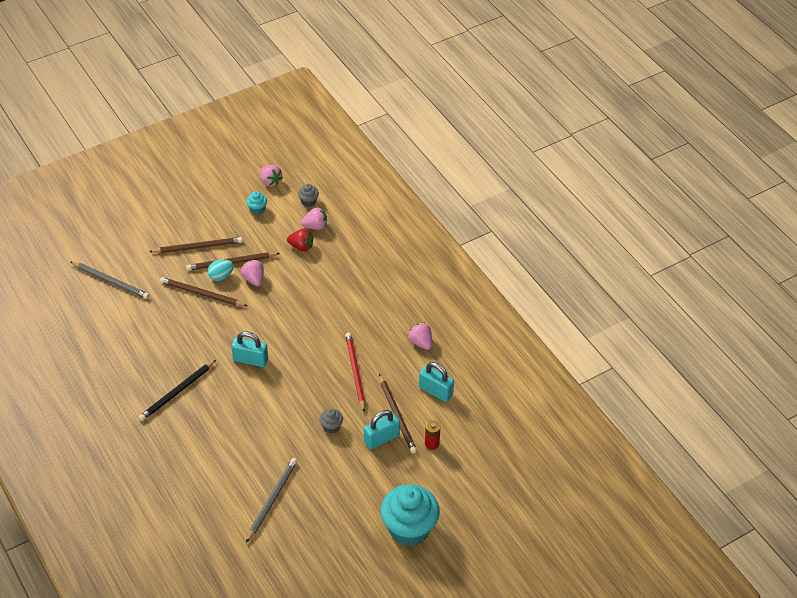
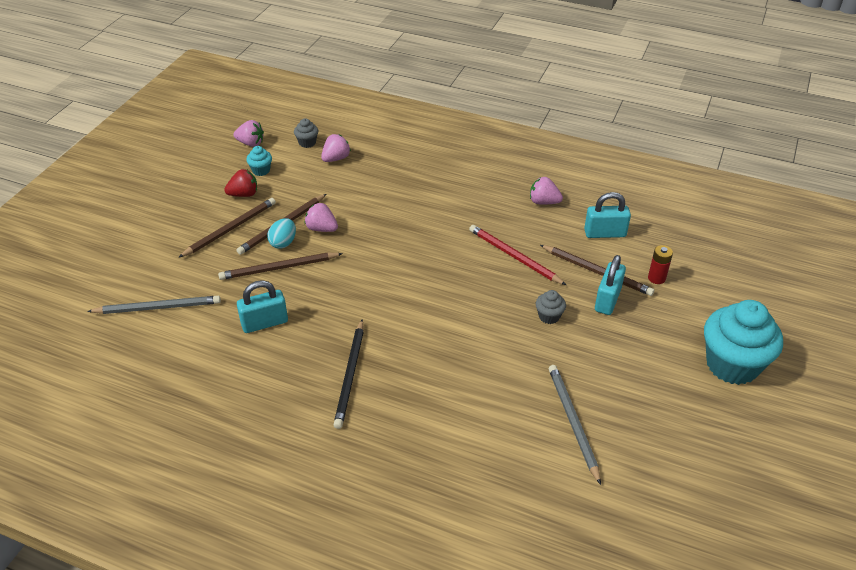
camera: 35 degrees left, 5 degrees down
turquoise padlock [231,331,268,367] -> turquoise padlock moved to [237,280,288,333]
red strawberry [287,229,313,252] -> red strawberry moved to [224,169,257,197]

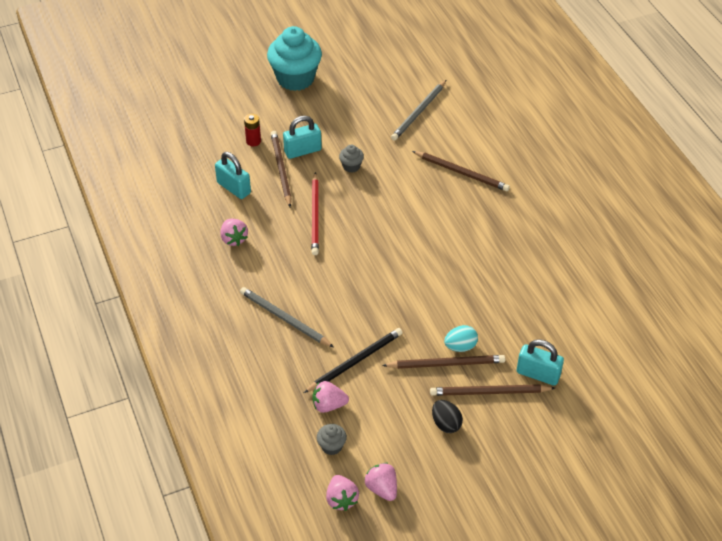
camera: 135 degrees left, 5 degrees up
grey pencil [87,296,221,314] -> grey pencil moved to [240,287,334,347]
brown pencil [218,253,343,280] -> brown pencil moved to [412,151,510,191]
red strawberry [224,169,257,197] -> black egg [432,400,463,433]
turquoise padlock [237,280,288,333] -> turquoise padlock moved to [517,339,564,386]
turquoise cupcake [246,146,272,176] -> none
pink strawberry [305,203,338,232] -> pink strawberry moved to [326,475,359,511]
black pencil [334,319,364,429] -> black pencil moved to [304,328,402,393]

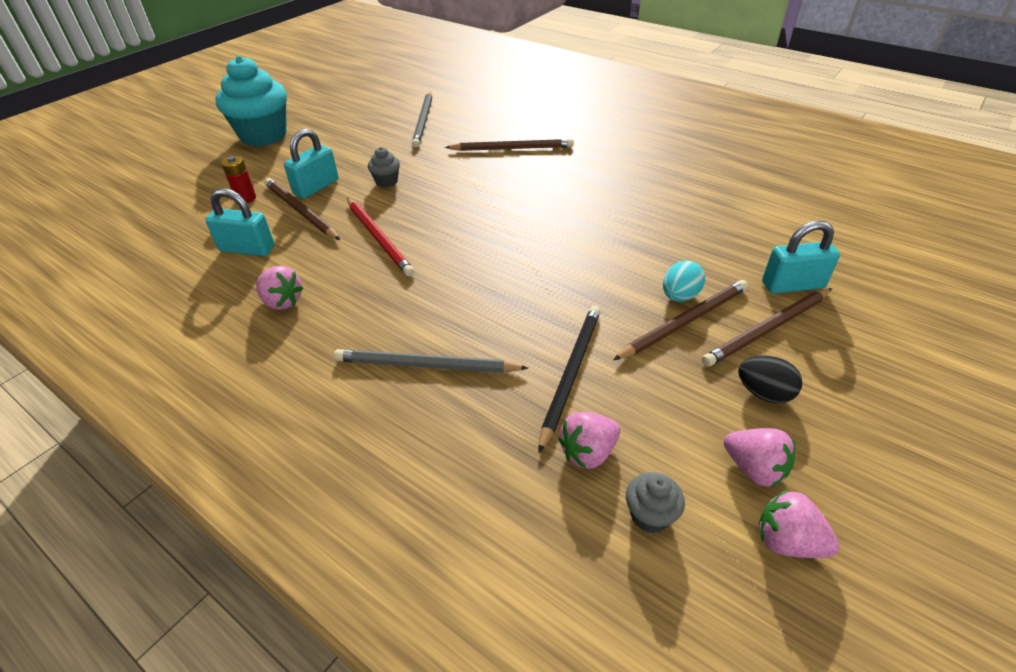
camera: 30 degrees left, 5 degrees down
pink strawberry [326,475,359,511] -> pink strawberry moved to [724,428,795,487]

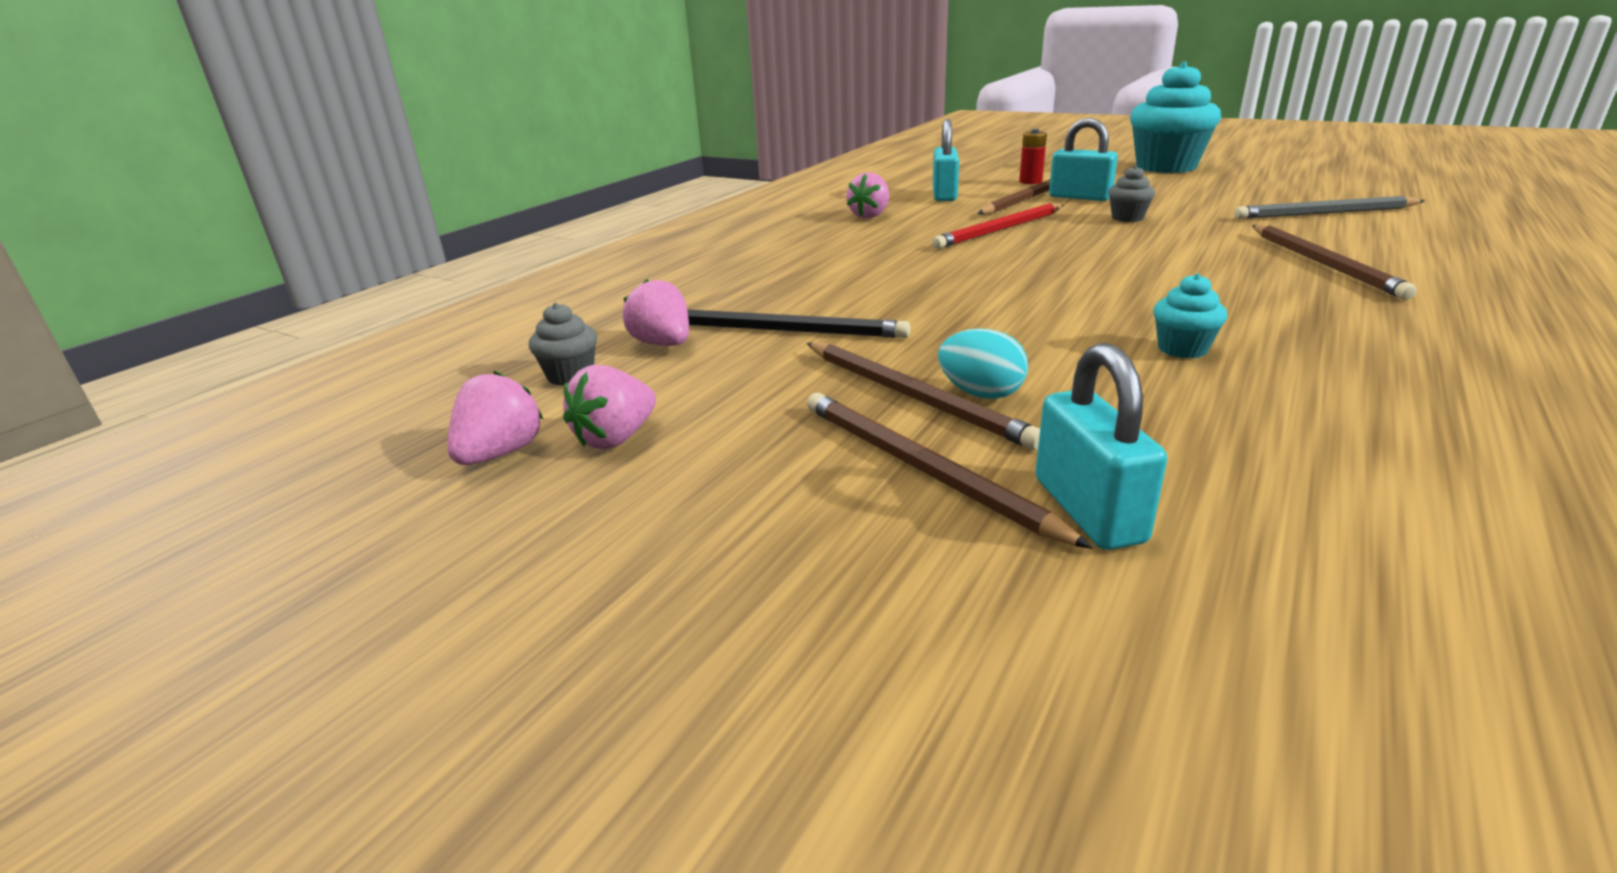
camera: 85 degrees right, 15 degrees down
grey pencil [334,349,528,373] -> none
black egg [738,356,802,404] -> none
none -> turquoise cupcake [1154,273,1227,358]

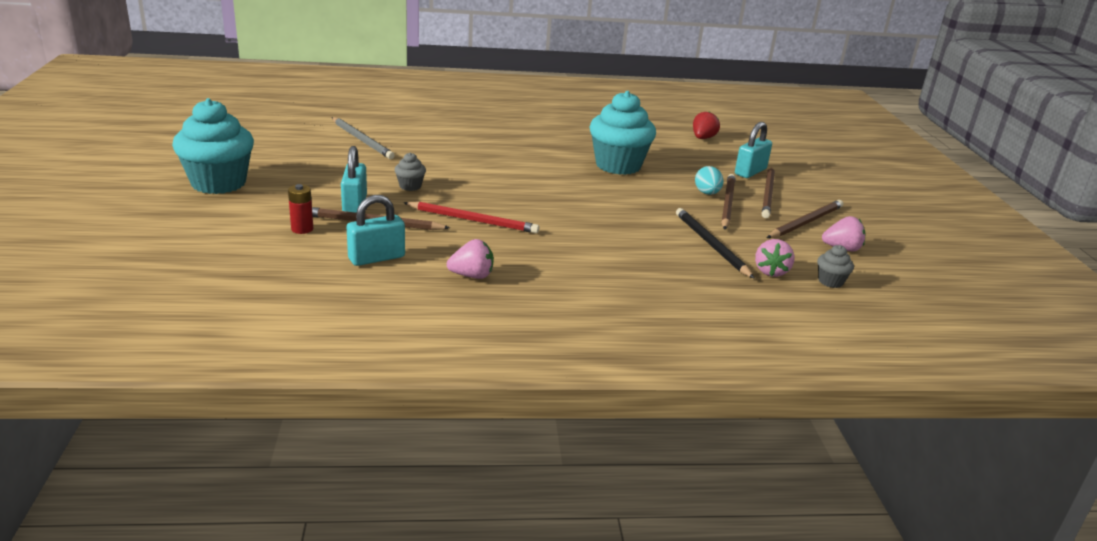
camera: 130 degrees left, 0 degrees up
pink strawberry [448,371,543,465] -> none
turquoise cupcake [1154,273,1227,358] -> turquoise cupcake [590,91,656,175], size x2.34
brown pencil [1252,225,1417,300] -> brown pencil moved to [767,200,843,238]
none -> red strawberry [693,111,720,139]

